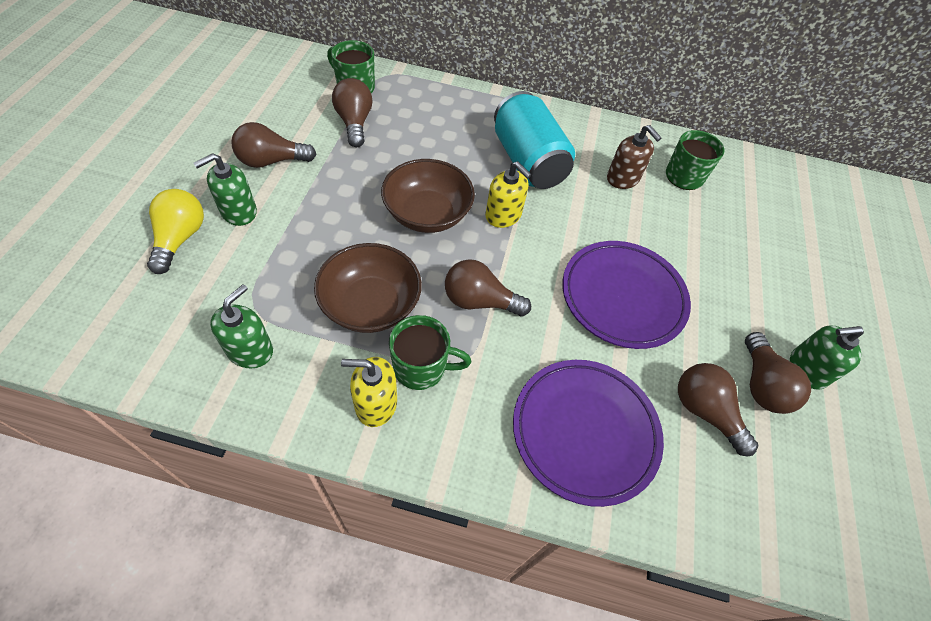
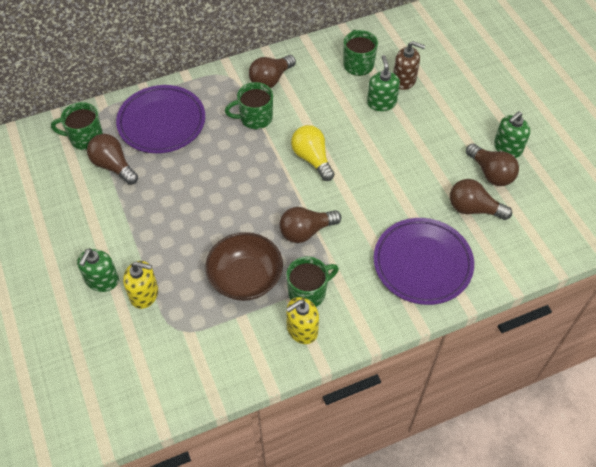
camera: 30 degrees left, 0 degrees up
yellow light bulb [147,189,204,274] -> yellow light bulb moved to [291,125,334,181]
green soap dispenser [210,284,273,368] -> green soap dispenser moved to [367,55,400,111]
brown light bulb [231,122,316,168] -> brown light bulb moved to [249,55,296,88]
brown bowl [381,159,475,233] -> none
yellow soap dispenser [485,161,531,228] -> yellow soap dispenser moved to [123,261,158,309]
turquoise can [494,91,575,189] -> green mug [225,82,273,130]
purple plate [562,241,691,349] -> purple plate moved to [116,85,205,153]
brown soap dispenser [607,125,662,189] -> brown soap dispenser moved to [393,41,425,90]

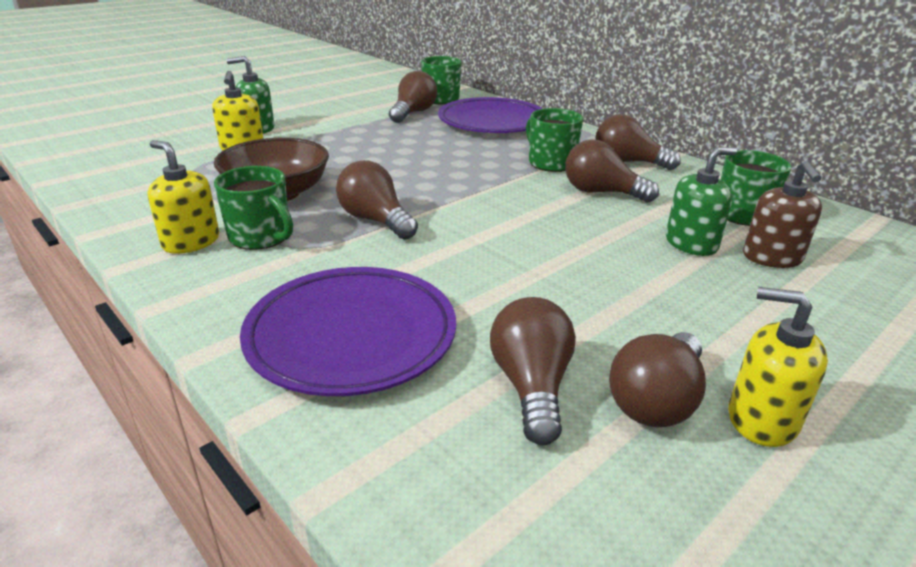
camera: 70 degrees right, 25 degrees down
yellow light bulb [291,125,334,181] -> none
green soap dispenser [494,111,530,158] -> yellow soap dispenser [728,287,828,447]
none -> brown light bulb [565,139,659,203]

